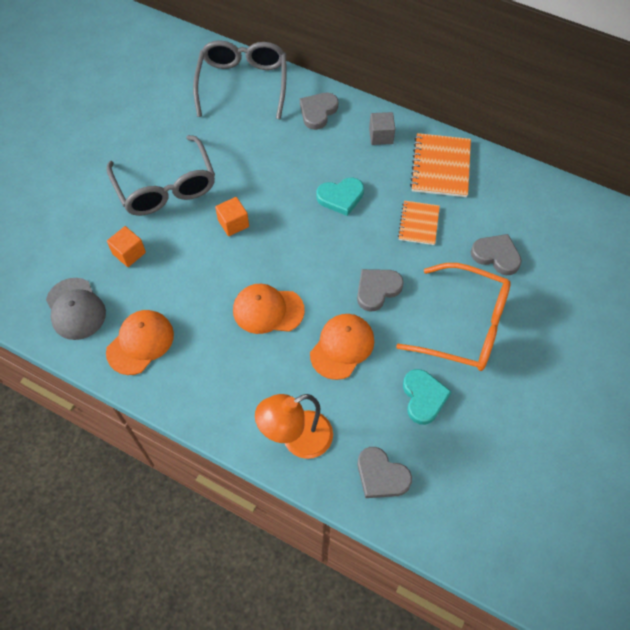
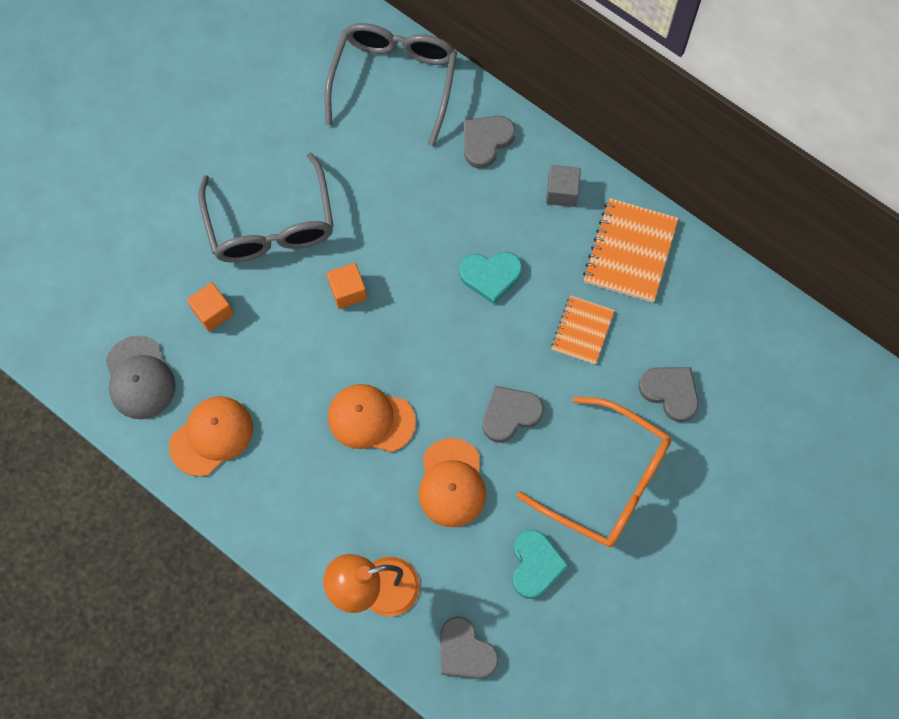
camera: 10 degrees right, 10 degrees up
orange cap [310,314,374,380] -> orange cap turned 135 degrees clockwise [419,438,486,527]

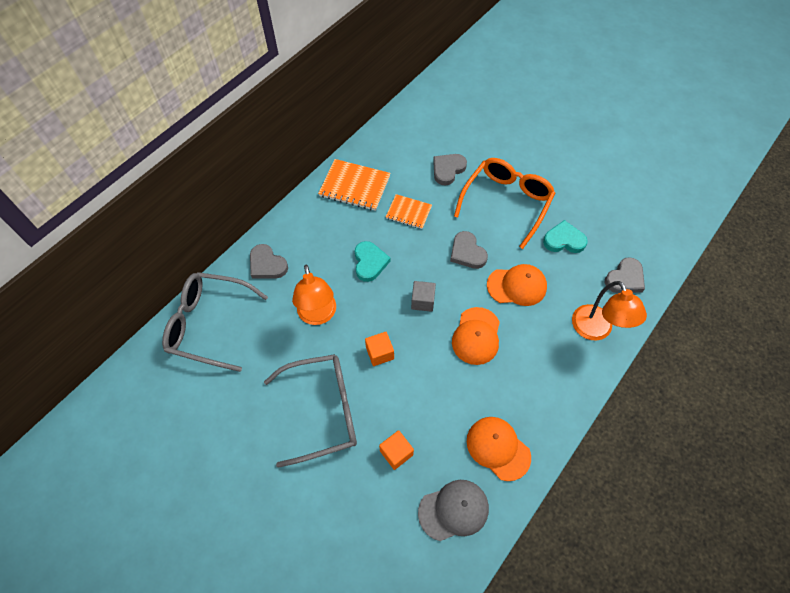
camera: 90 degrees left, 10 degrees down
grey cube [546,165,581,207] -> grey cube moved to [411,281,436,312]
none -> orange lamp [292,265,336,325]

